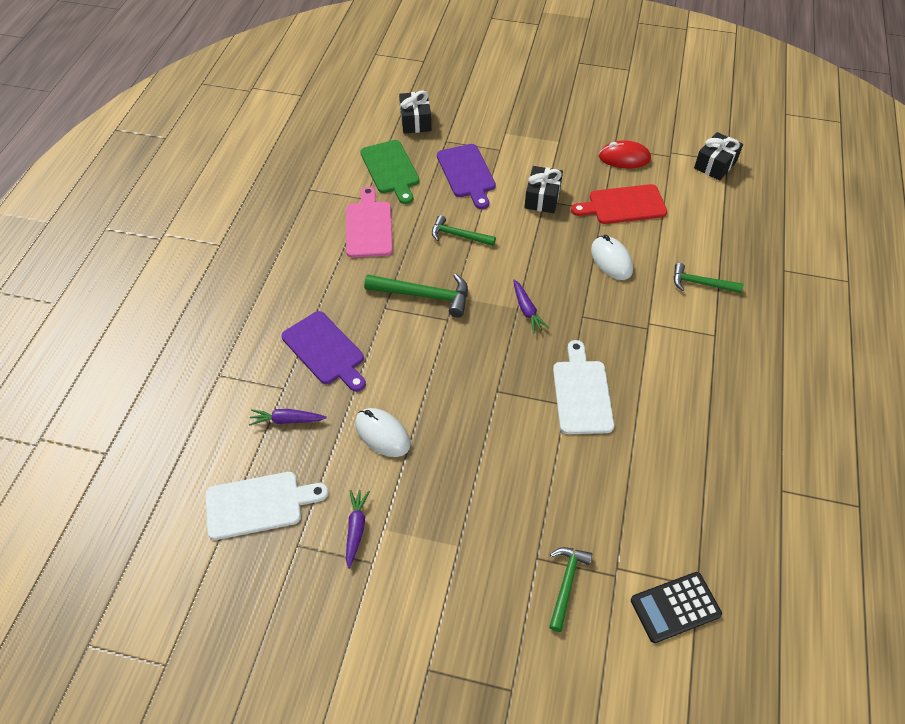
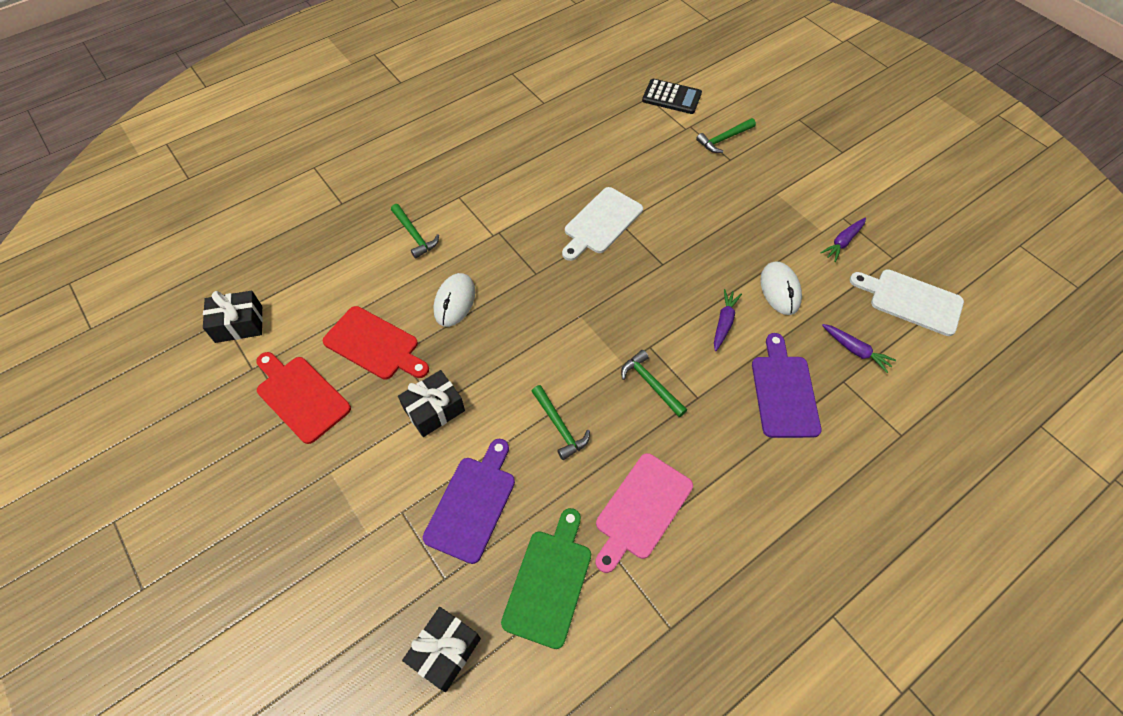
camera: 140 degrees left, 5 degrees up
green hammer [364,273,468,318] -> green hammer [621,350,687,417], size x0.66
purple carrot [513,280,549,333] -> purple carrot moved to [714,289,742,351]
red mouse [599,141,651,168] -> red cutting board [256,352,351,444]

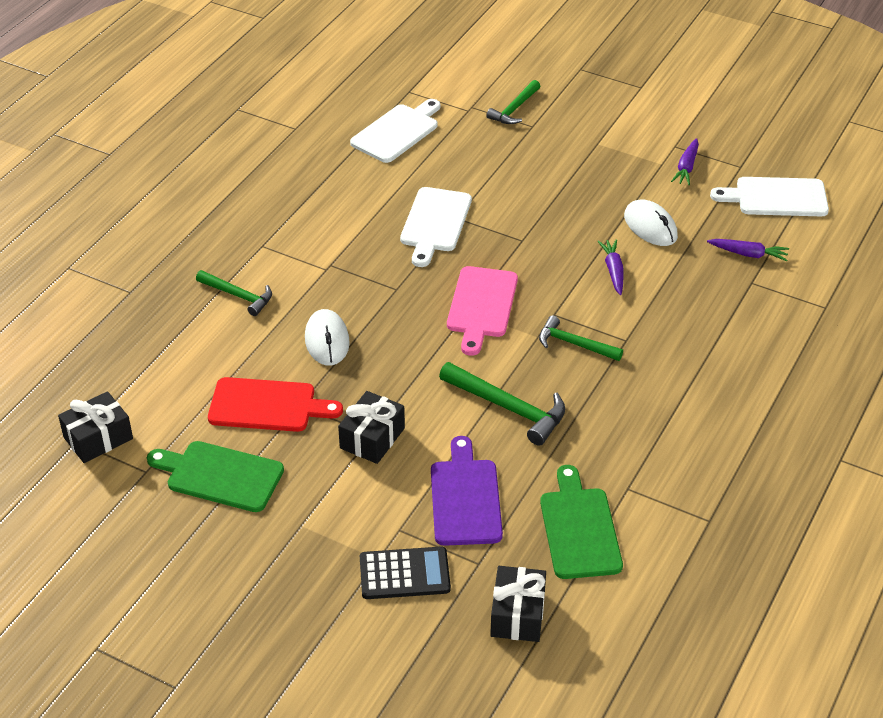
camera: 25 degrees left, 15 degrees down
red cutting board [256,352,351,444] -> green cutting board [147,441,284,512]
green hammer [532,385,590,460] -> green hammer [439,362,565,446], size x1.52
pink cutting board [596,453,693,573] -> pink cutting board moved to [447,266,518,356]
black calculator [642,79,702,114] -> black calculator moved to [360,547,451,599]
purple cutting board [752,333,821,438] -> none
none -> white cutting board [350,99,441,163]

